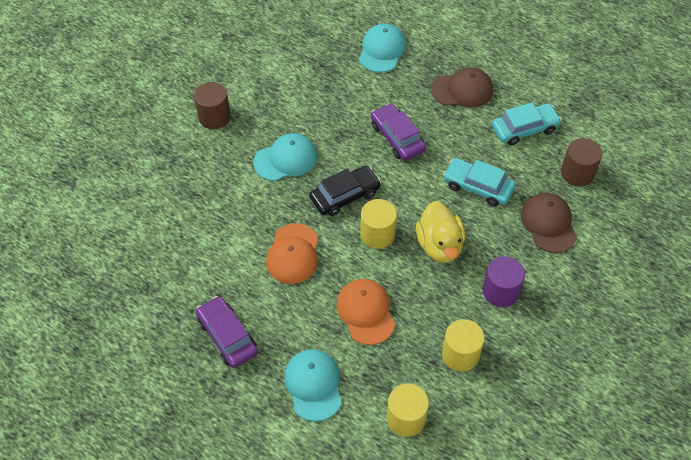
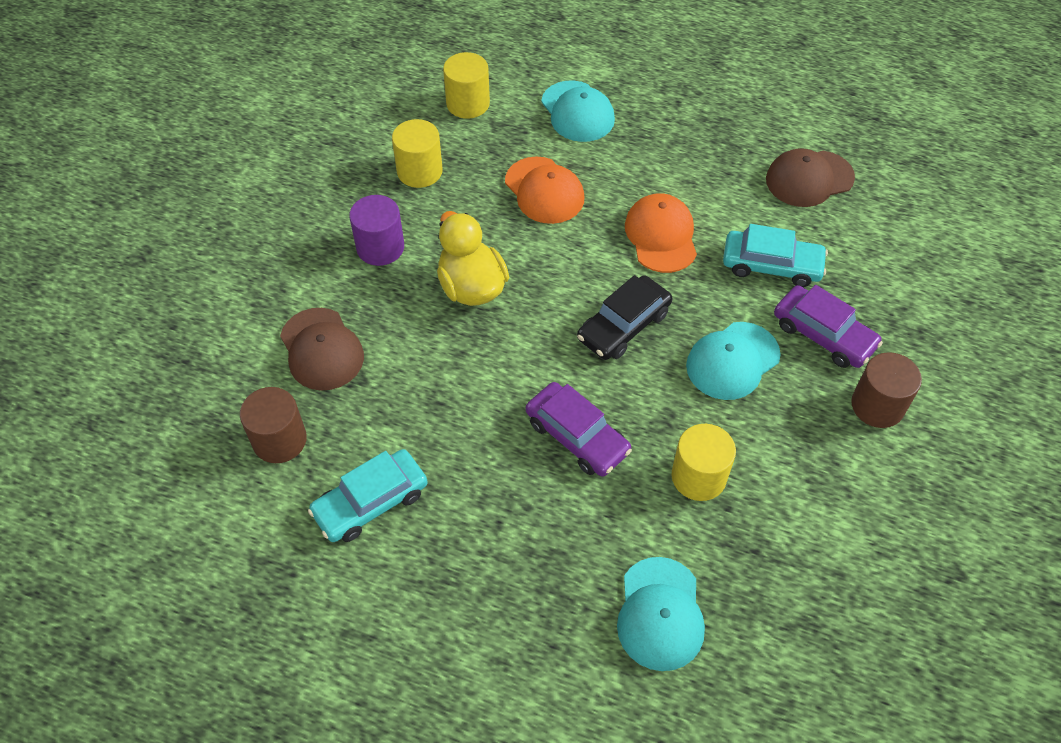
camera: 165 degrees right, 0 degrees up
purple car [196,296,258,368] -> purple car moved to [774,285,883,368]
yellow cylinder [360,199,397,249] -> yellow cylinder moved to [672,424,736,501]
brown cap [431,67,493,108] -> brown cap moved to [766,148,855,207]
turquoise car [443,158,516,207] -> turquoise car moved to [723,224,828,287]

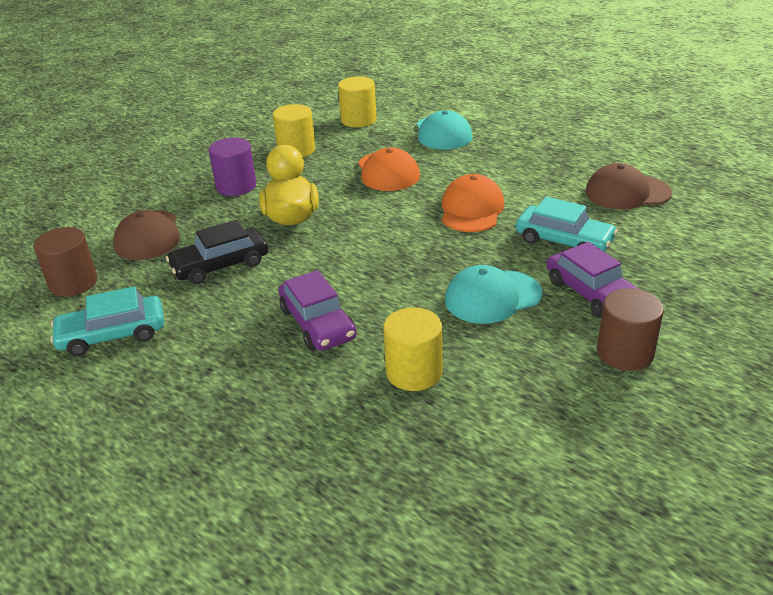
camera: 20 degrees right, 20 degrees down
black car [577,275,672,360] -> black car moved to [166,220,268,284]
turquoise cap [617,557,705,671] -> none

